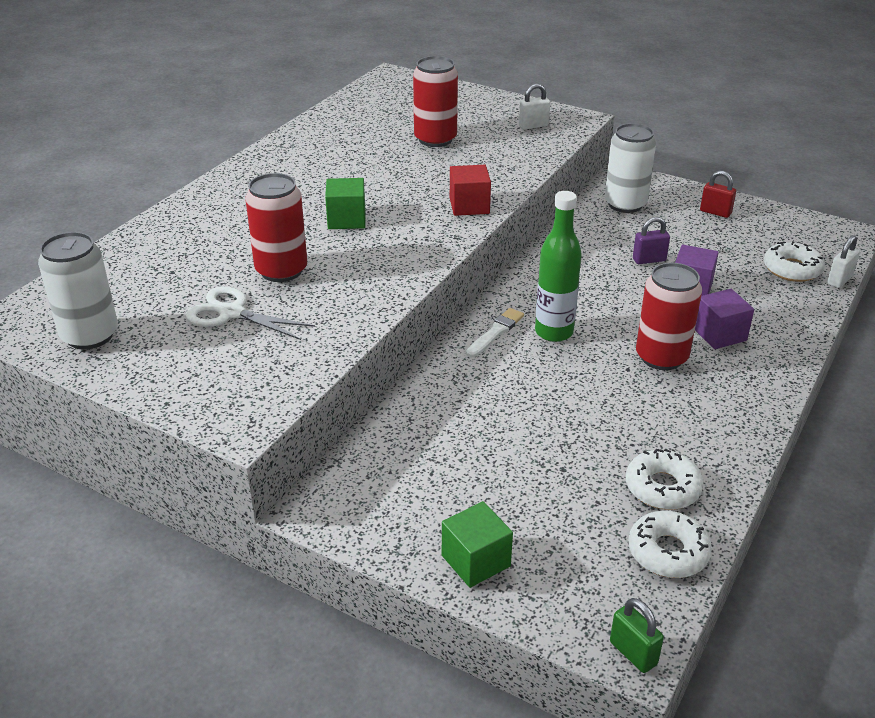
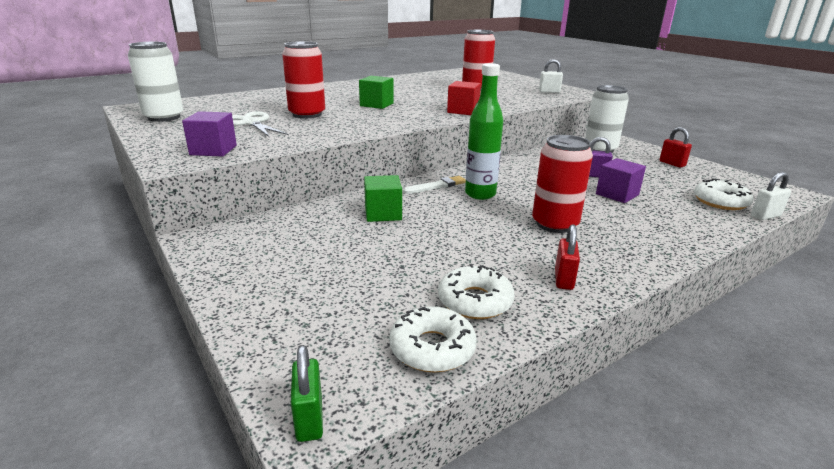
camera: 25 degrees right, 10 degrees down
green cube [442,501,513,588] -> green cube moved to [364,175,402,222]
purple cube [695,289,754,349] -> purple cube moved to [182,111,237,157]
none -> red padlock [555,224,580,290]

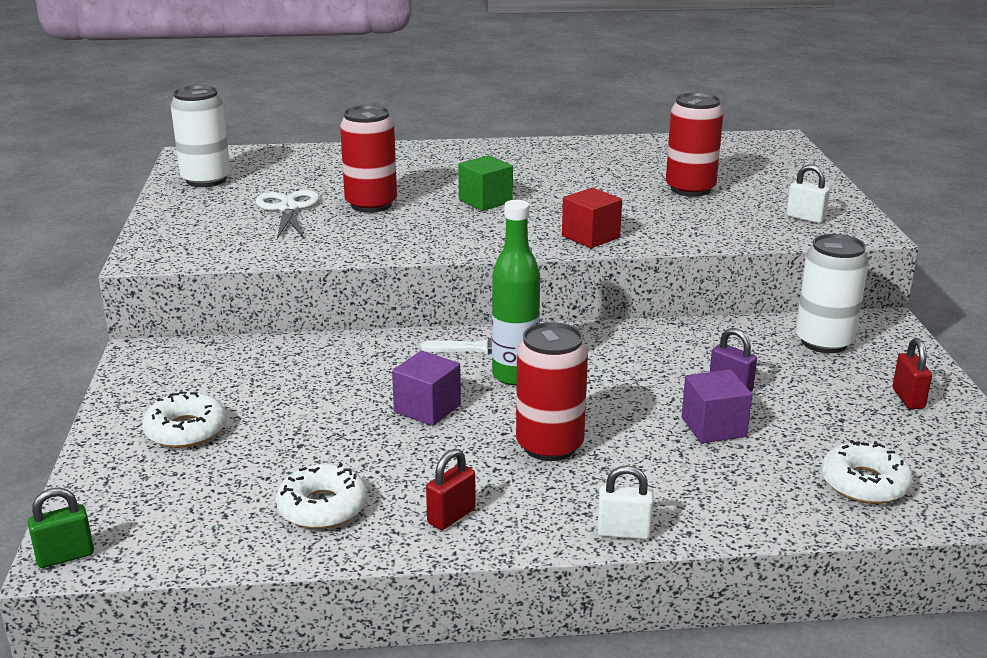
camera: 30 degrees right, 0 degrees up
purple cube [182,111,237,157] -> purple cube moved to [392,351,461,426]
green padlock [291,345,323,442] -> green padlock turned 45 degrees clockwise [27,487,94,568]
green cube [364,175,402,222] -> none
white donut [389,306,477,373] -> white donut moved to [142,392,227,448]
white padlock [751,172,791,220] -> white padlock moved to [597,466,653,540]

